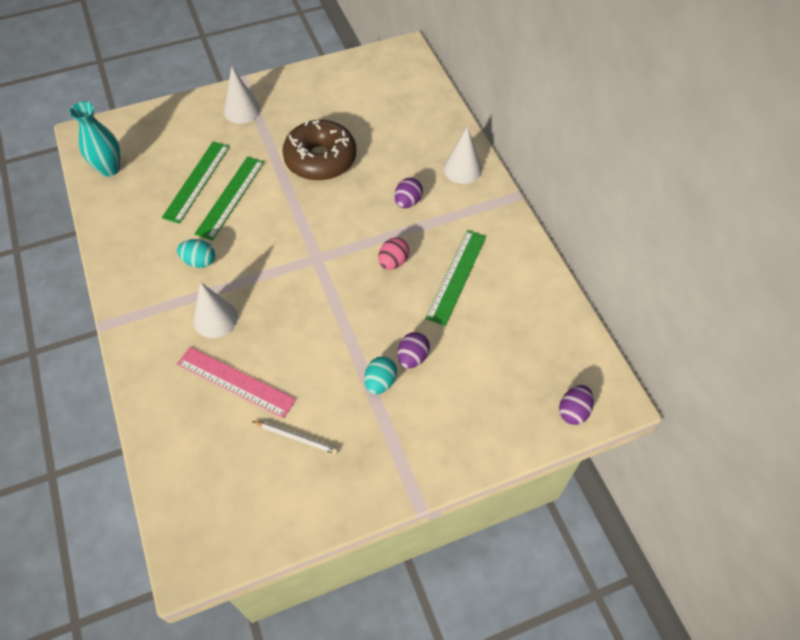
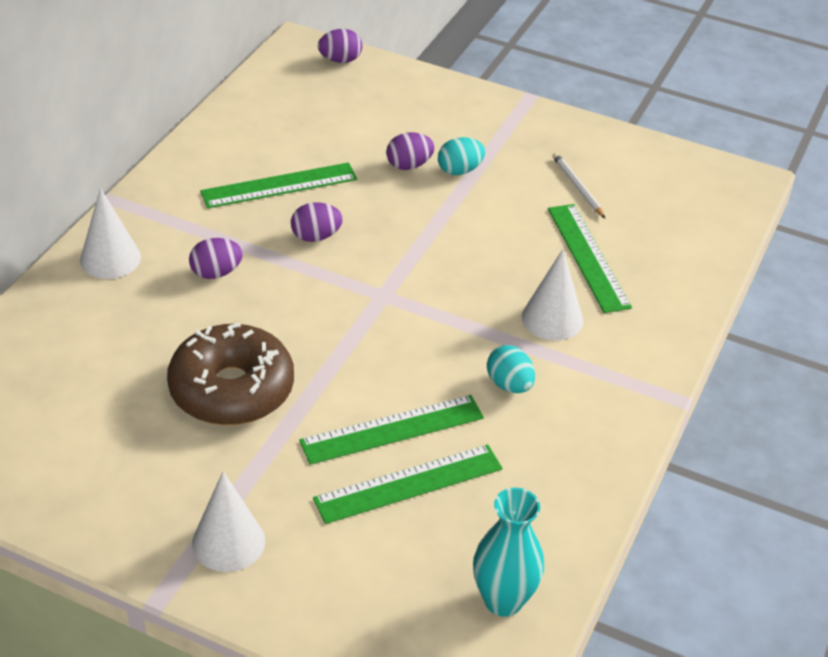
camera: 135 degrees left, 15 degrees down
pink ruler [177,347,296,418] -> green ruler [548,204,632,313]
pink egg [378,237,409,270] -> purple egg [291,202,343,242]

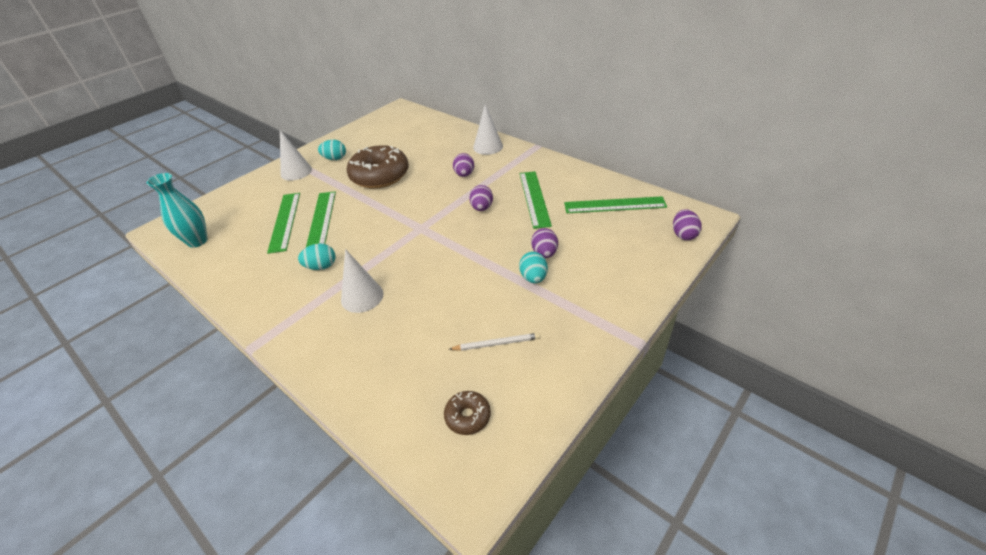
camera: 110 degrees right, 0 degrees up
green ruler [548,204,632,313] -> green ruler moved to [564,196,667,213]
none -> turquoise egg [318,140,346,160]
none -> brown donut [444,391,491,435]

